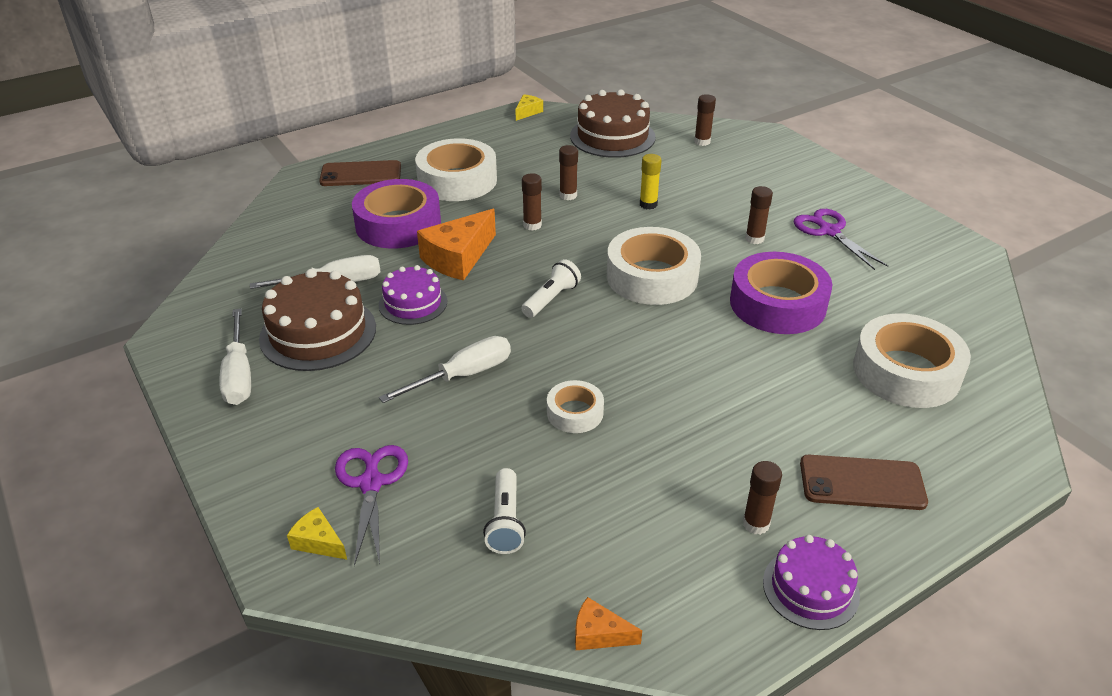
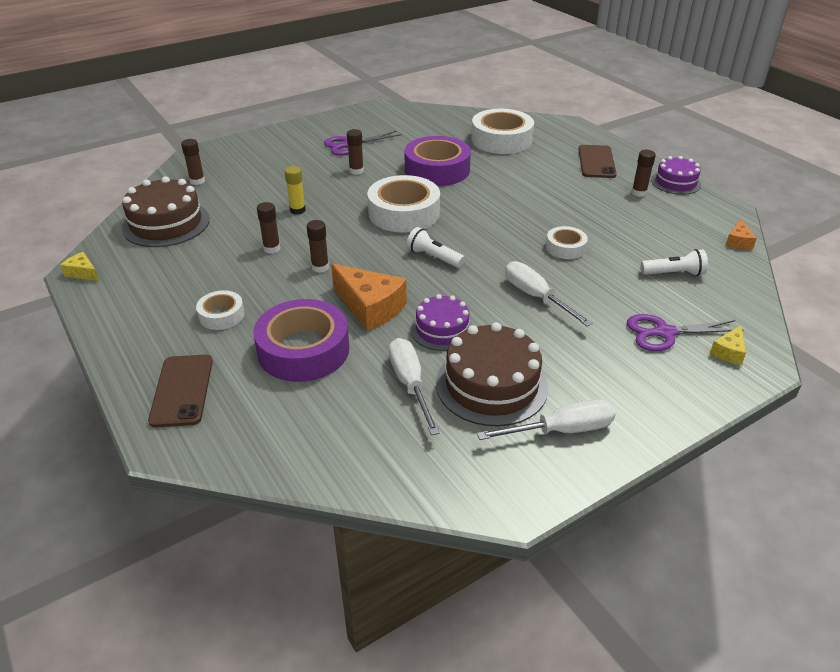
camera: 90 degrees left, 0 degrees up
white tape [415,138,497,201] -> white tape [196,290,245,330], size x0.52

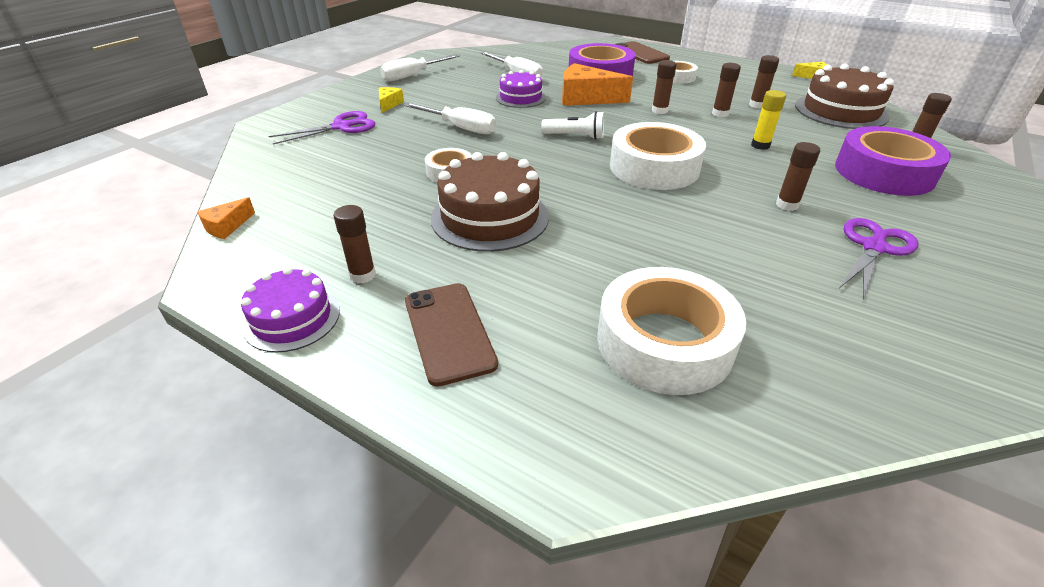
camera: 155 degrees right, 0 degrees up
purple tape [404,136,471,186] -> purple tape moved to [835,126,951,196]
brown cake [436,322,548,427] -> brown cake moved to [431,152,549,252]
white flashlight [641,249,708,276] -> none
yellow cheese [710,325,746,365] -> yellow cheese moved to [379,87,404,113]
orange cheese [725,219,757,250] -> orange cheese turned 135 degrees counterclockwise [197,197,255,239]
none -> brown glue stick [749,55,779,109]

